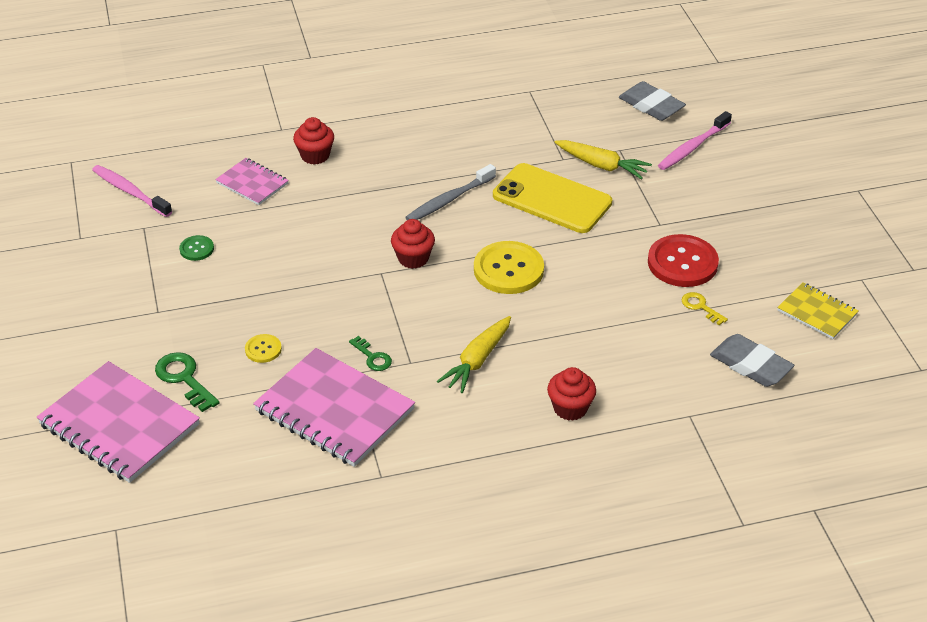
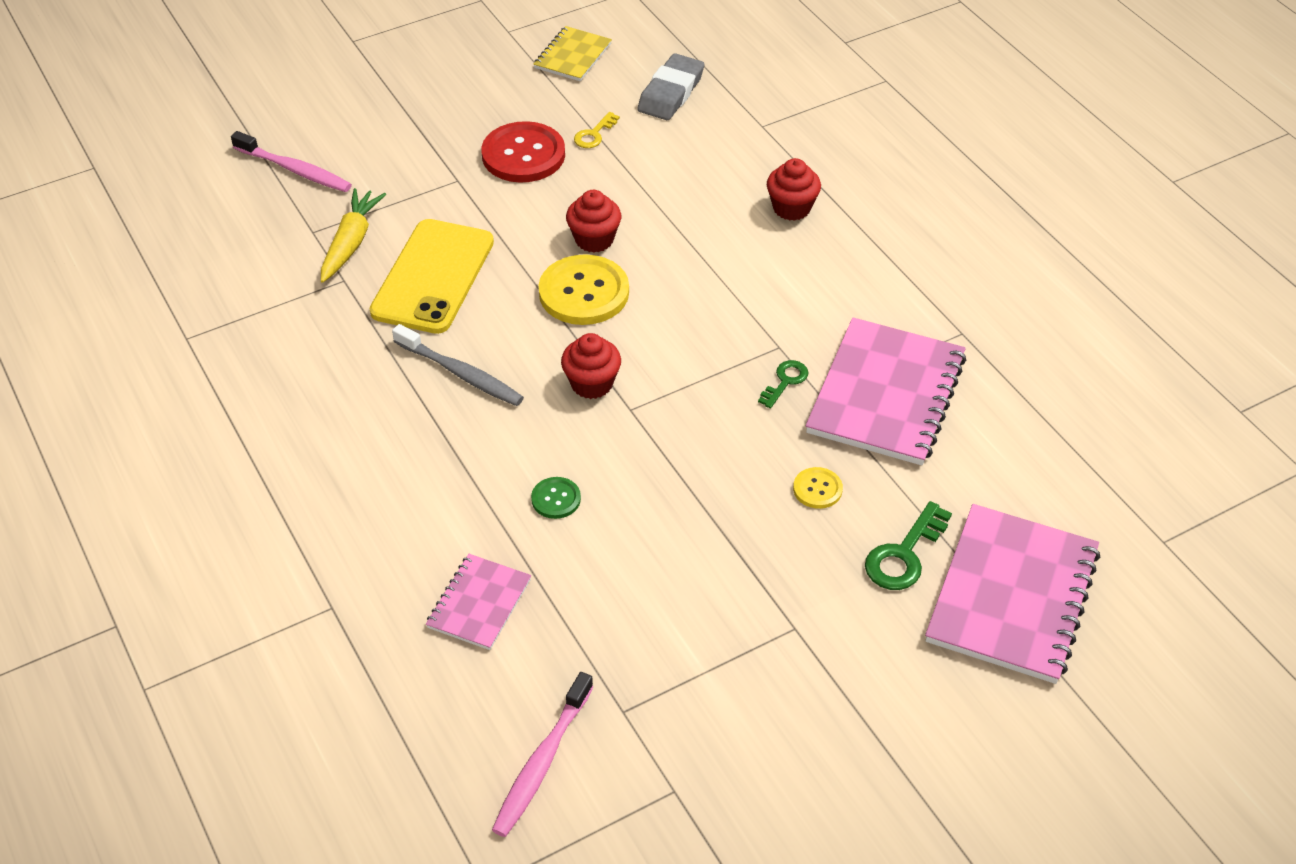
camera: 105 degrees left, 5 degrees up
green button [179,235,214,261] -> green button moved to [531,477,581,519]
red cupcake [293,117,334,165] -> red cupcake moved to [566,190,621,253]
yellow carrot [437,316,511,393] -> none
grey eraser [619,81,686,121] -> none

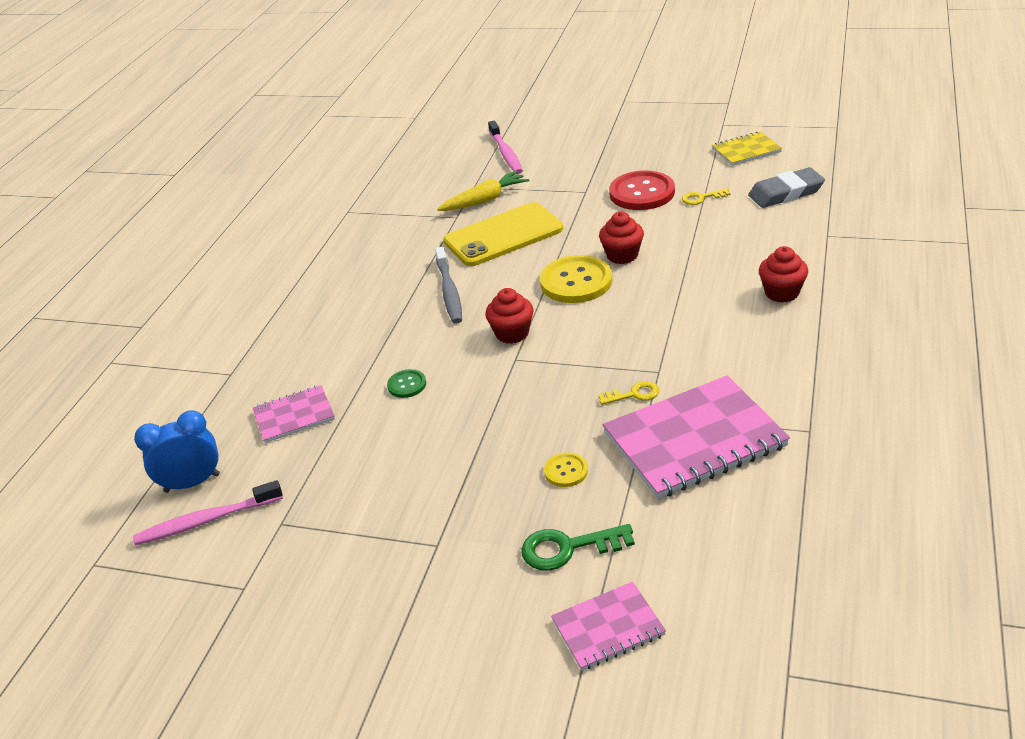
camera: 50 degrees right, 10 degrees down
green key [758,360,808,408] -> yellow key [598,381,659,405]
pink notebook [925,504,1100,684] -> pink notebook [551,582,666,671], size x0.53
none -> blue clock [134,410,220,493]

